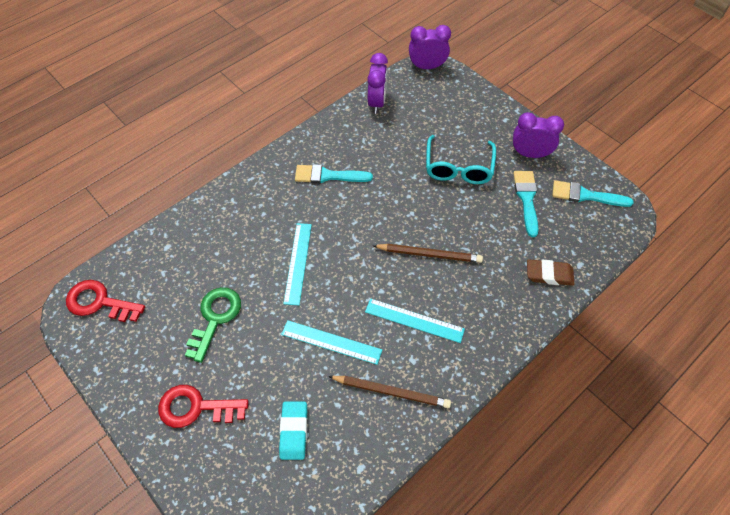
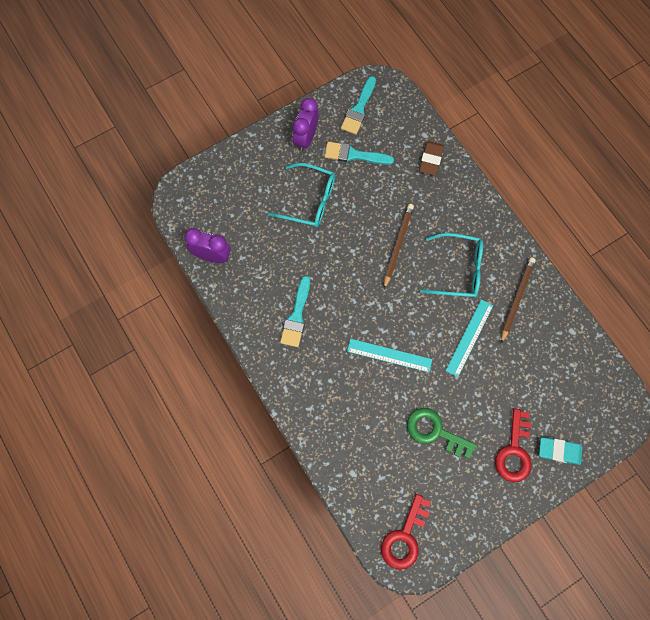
camera: 80 degrees left, 15 degrees up
turquoise eraser [279,401,307,460] -> turquoise eraser moved to [539,437,582,465]
turquoise ruler [365,298,465,343] -> turquoise glasses [420,233,483,298]
purple clock [409,25,451,69] -> none

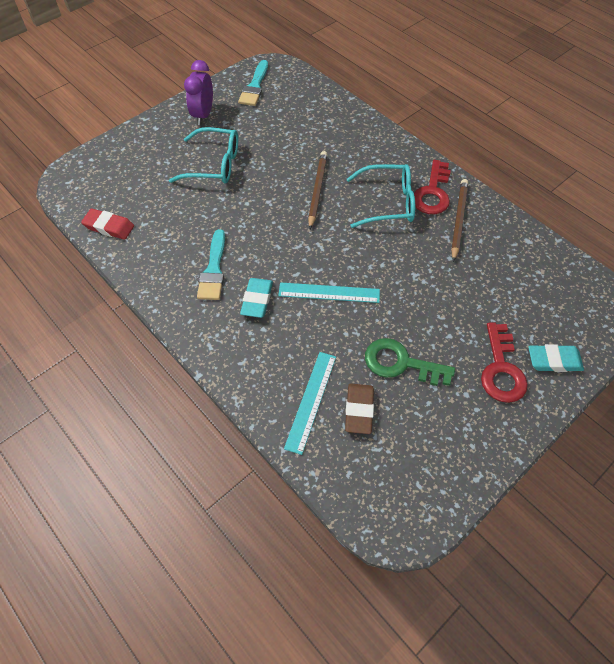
camera: 10 degrees left, 15 degrees down
purple clock [184,228,231,263] -> red eraser [81,209,134,240]
turquoise brush [324,142,394,165] -> none
red key [381,494,431,570] -> red key moved to [414,160,451,214]
brown eraser [419,141,444,175] -> brown eraser moved to [345,384,374,434]
turquoise ruler [445,299,493,377] -> turquoise ruler moved to [284,352,336,455]
none -> turquoise eraser [240,278,273,318]

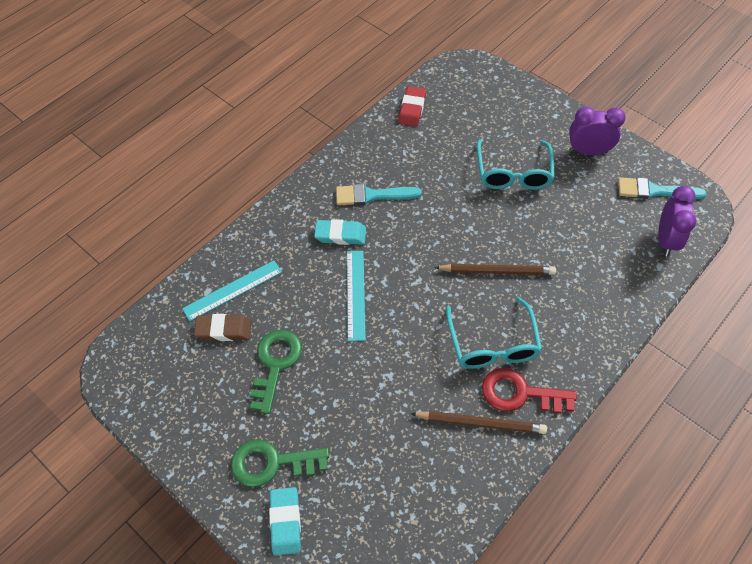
camera: 85 degrees right, 0 degrees up
turquoise ruler [284,352,336,455] -> turquoise ruler turned 45 degrees counterclockwise [182,260,282,321]
red key [481,322,528,403] -> green key [231,439,329,487]
none -> purple clock [658,186,696,257]

